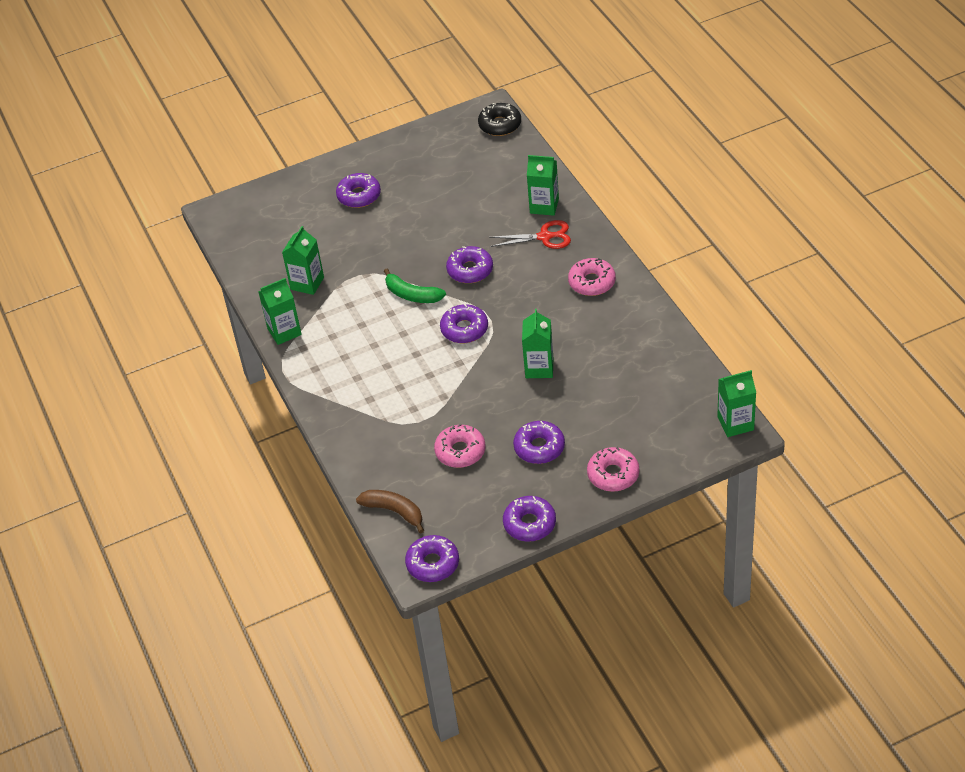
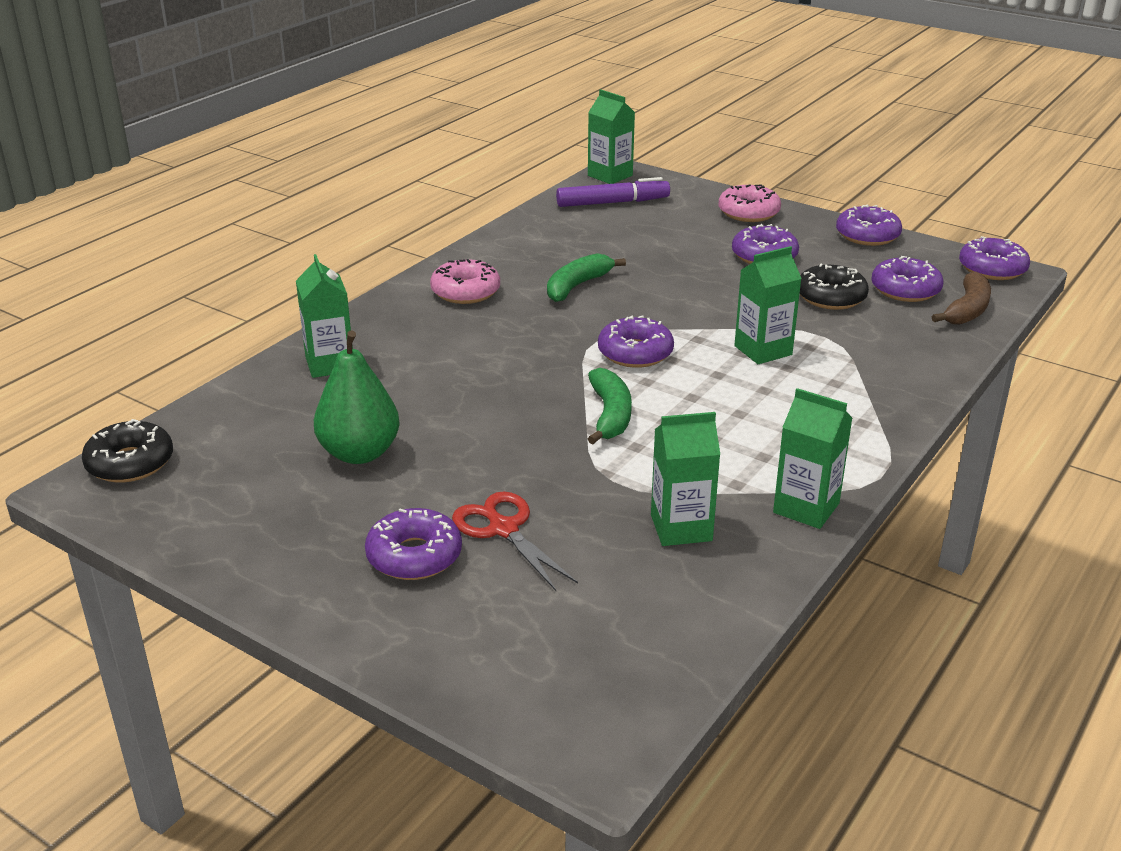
camera: 125 degrees left, 15 degrees down
brown banana [356,490,424,534] -> brown banana turned 150 degrees counterclockwise [932,272,991,325]
pink donut [434,424,485,468] -> black donut [800,264,869,310]
purple donut [446,246,493,283] -> purple donut moved to [872,256,943,302]
red scissors [489,220,571,249] -> red scissors moved to [452,492,578,591]
green carton [522,309,553,378] -> green carton moved to [734,246,802,364]
none -> green pear [314,330,400,464]
none -> green banana [547,253,626,302]
none -> purple marker [556,177,670,207]

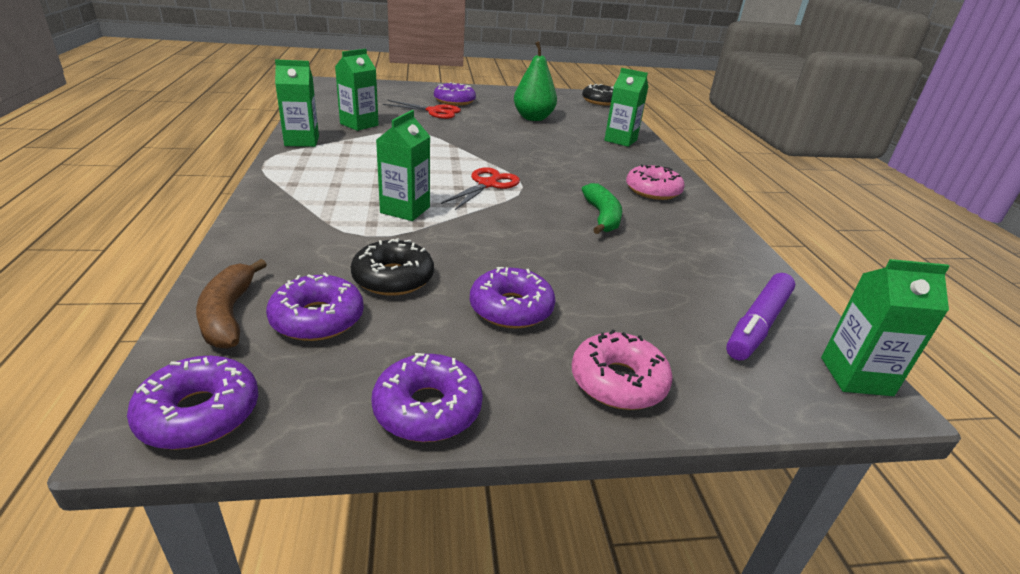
camera: 135 degrees right, 0 degrees up
green banana [588,368,632,444] -> none
purple donut [598,315,674,368] -> red scissors [441,167,520,210]

